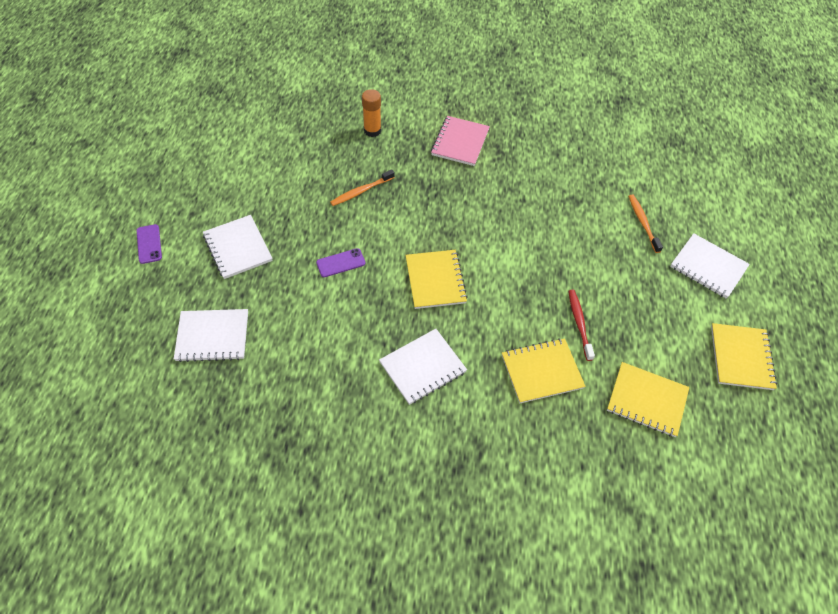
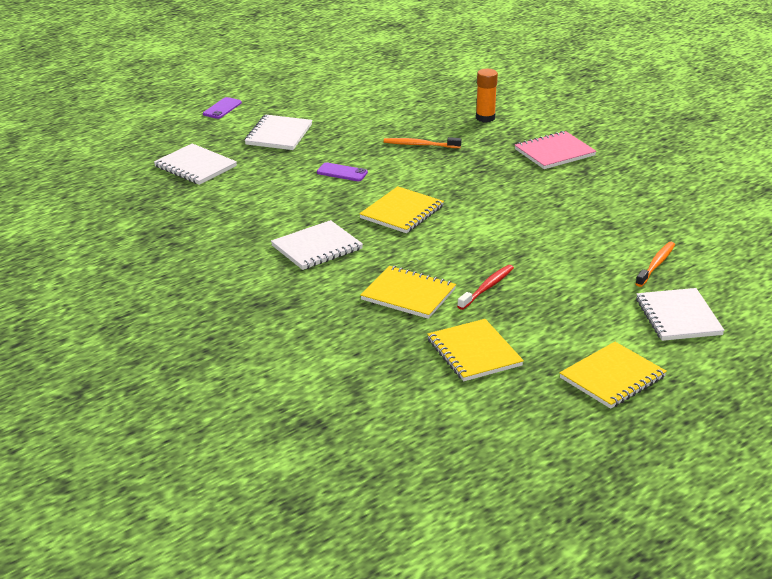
camera: 45 degrees right, 25 degrees down
white notebook [379,329,467,405] -> white notebook turned 45 degrees counterclockwise [271,220,363,270]

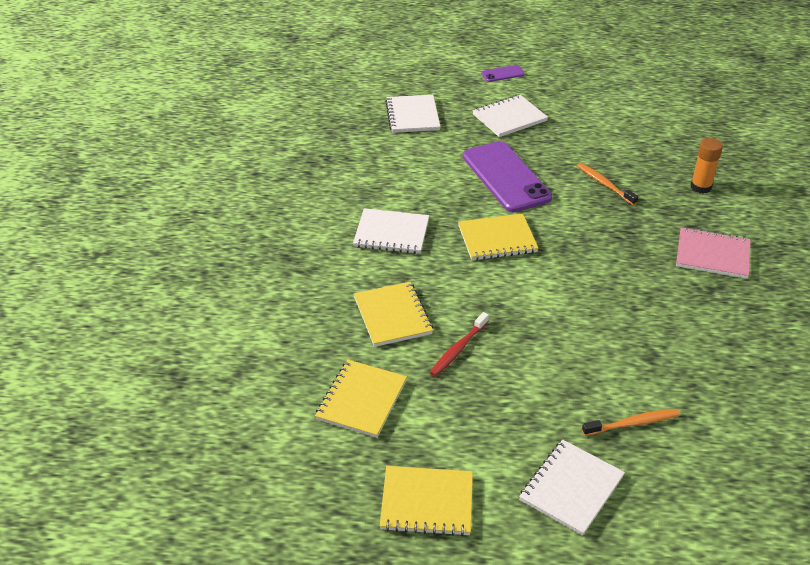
camera: 45 degrees right, 10 degrees up
purple phone [317,162,368,181] -> purple phone [463,141,552,212], size x2.28
red toothbrush [457,265,514,310] -> red toothbrush turned 135 degrees clockwise [430,312,489,377]

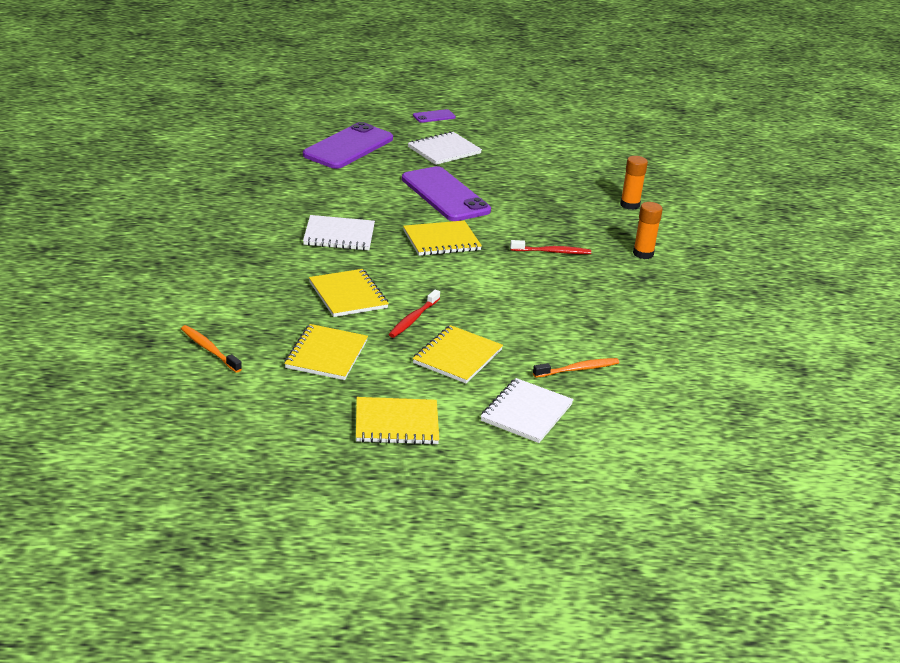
camera: 10 degrees left, 10 degrees down
white notebook [385,95,441,133] -> purple phone [303,122,393,169]
orange toothbrush [577,163,638,205] -> orange toothbrush moved to [181,325,242,373]
pink notebook [676,227,751,279] -> orange glue stick [633,202,663,259]
none -> yellow notebook [413,325,503,383]
none -> red toothbrush [510,240,591,254]

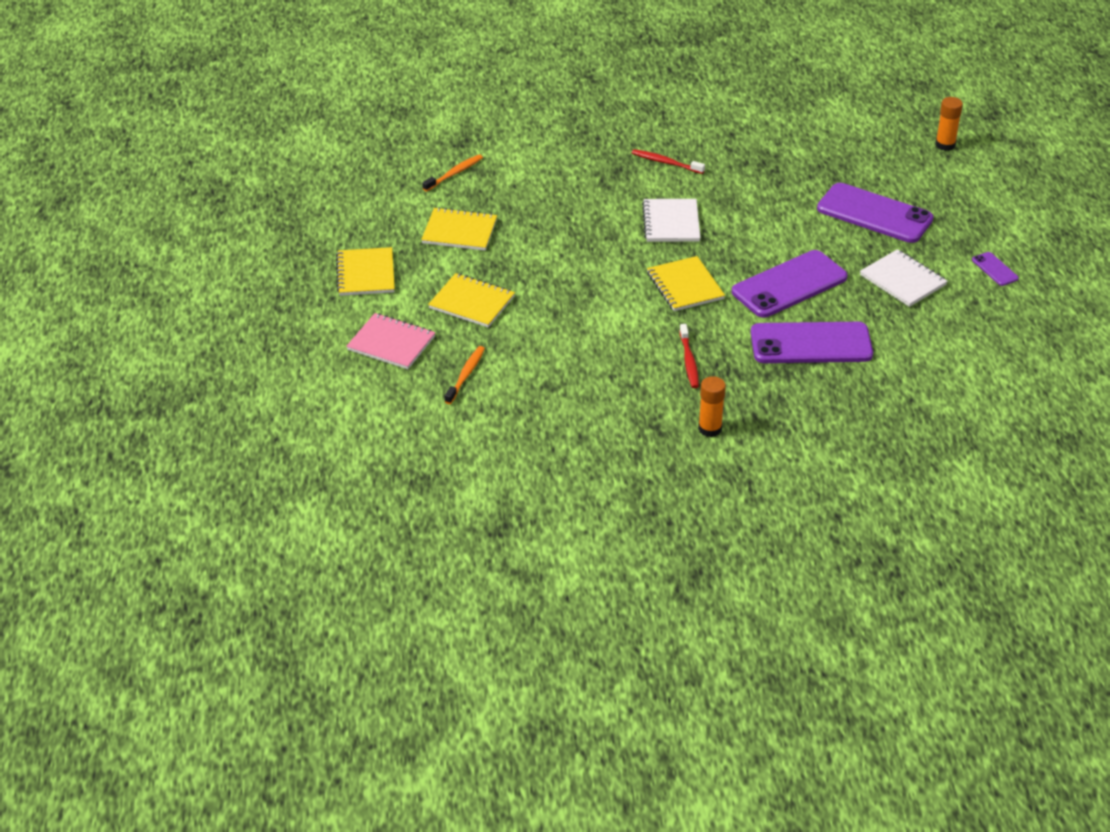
camera: 90 degrees right, 10 degrees up
yellow notebook [309,269,389,317] -> none
red toothbrush [389,290,440,338] -> red toothbrush moved to [632,149,705,174]
white notebook [481,378,574,443] -> pink notebook [346,313,436,369]
orange toothbrush [533,358,620,378] -> orange toothbrush turned 135 degrees counterclockwise [445,346,485,404]
orange glue stick [620,156,648,210] -> orange glue stick moved to [935,97,963,151]
none -> purple phone [751,322,873,363]

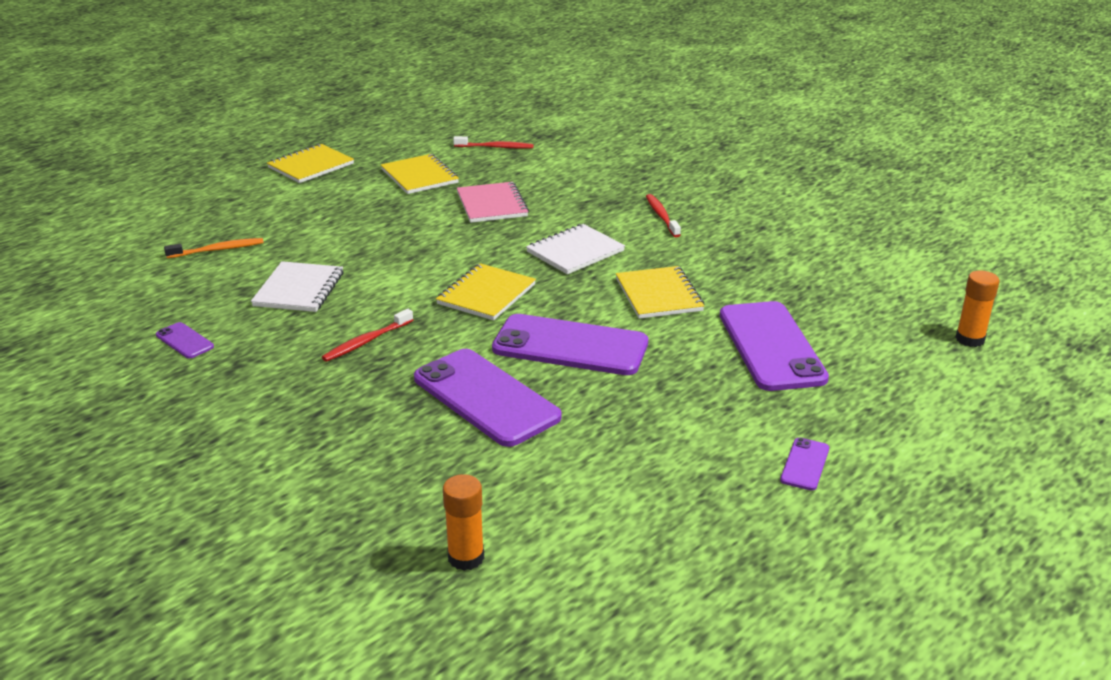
camera: 50 degrees right, 10 degrees down
pink notebook [346,313,436,369] -> pink notebook moved to [457,182,529,223]
orange toothbrush [422,154,483,191] -> red toothbrush [453,136,534,149]
yellow notebook [428,273,515,328] -> yellow notebook moved to [616,266,705,319]
orange glue stick [698,376,726,437] -> orange glue stick moved to [443,474,484,571]
white notebook [860,249,947,307] -> white notebook moved to [251,261,344,312]
none -> purple phone [156,322,214,359]

